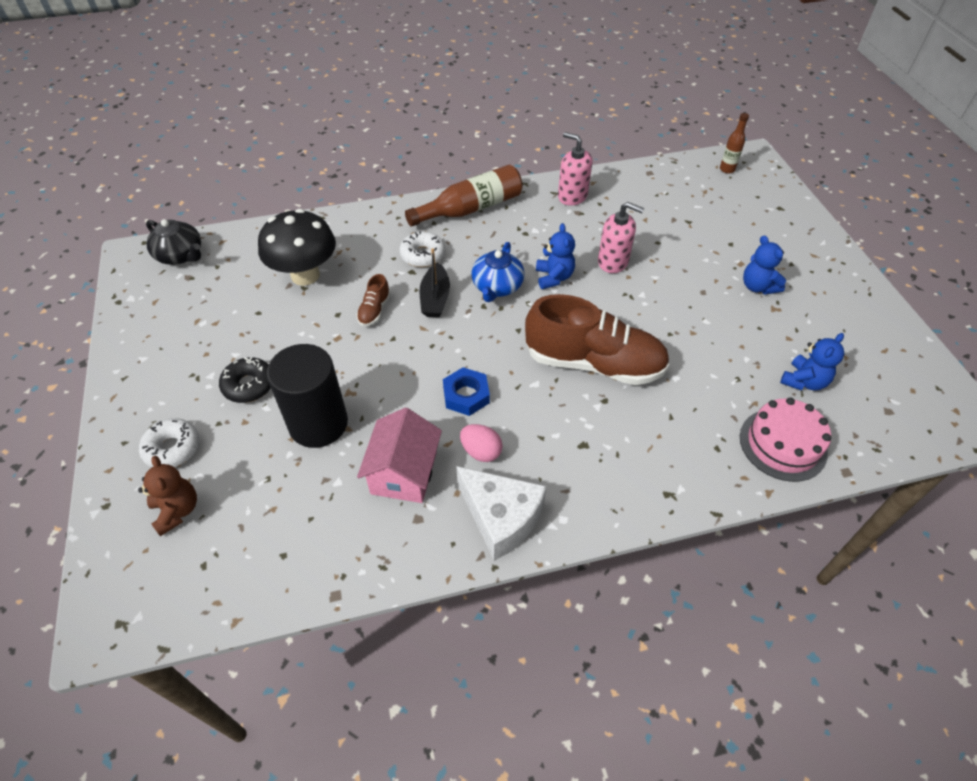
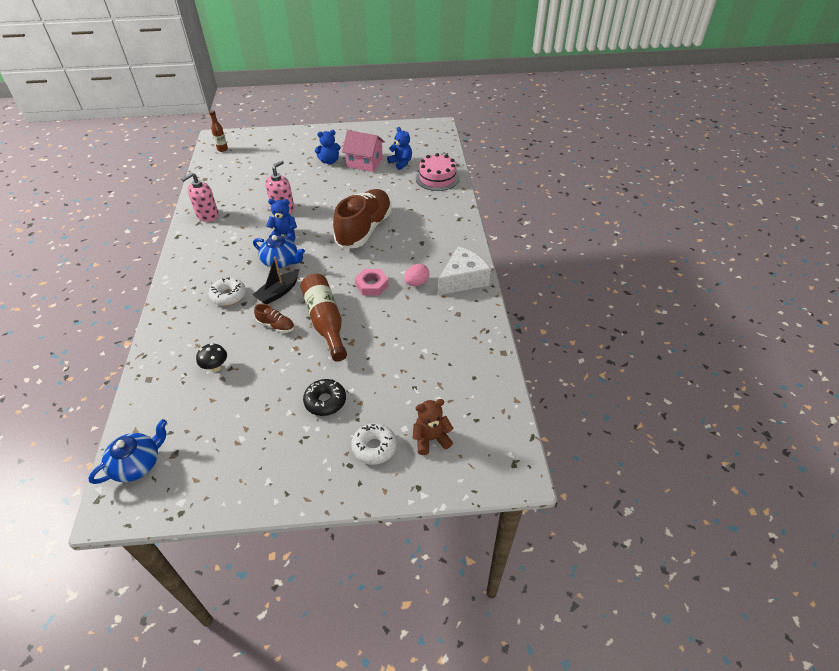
camera: 80 degrees left, 5 degrees down
black teapot [146,219,201,265] -> blue teapot [89,419,167,484]
black mushroom [258,209,336,286] -> black mushroom [196,343,227,372], size x0.46
black cylinder [267,344,348,448] -> none
pink house [357,408,442,503] -> pink house moved to [342,130,385,172]
brown bottle [405,165,522,227] -> brown bottle moved to [301,274,347,362]
black boat [420,248,450,317] -> black boat turned 120 degrees clockwise [253,256,299,304]
blue nut [443,367,490,416] -> pink nut [355,269,389,296]

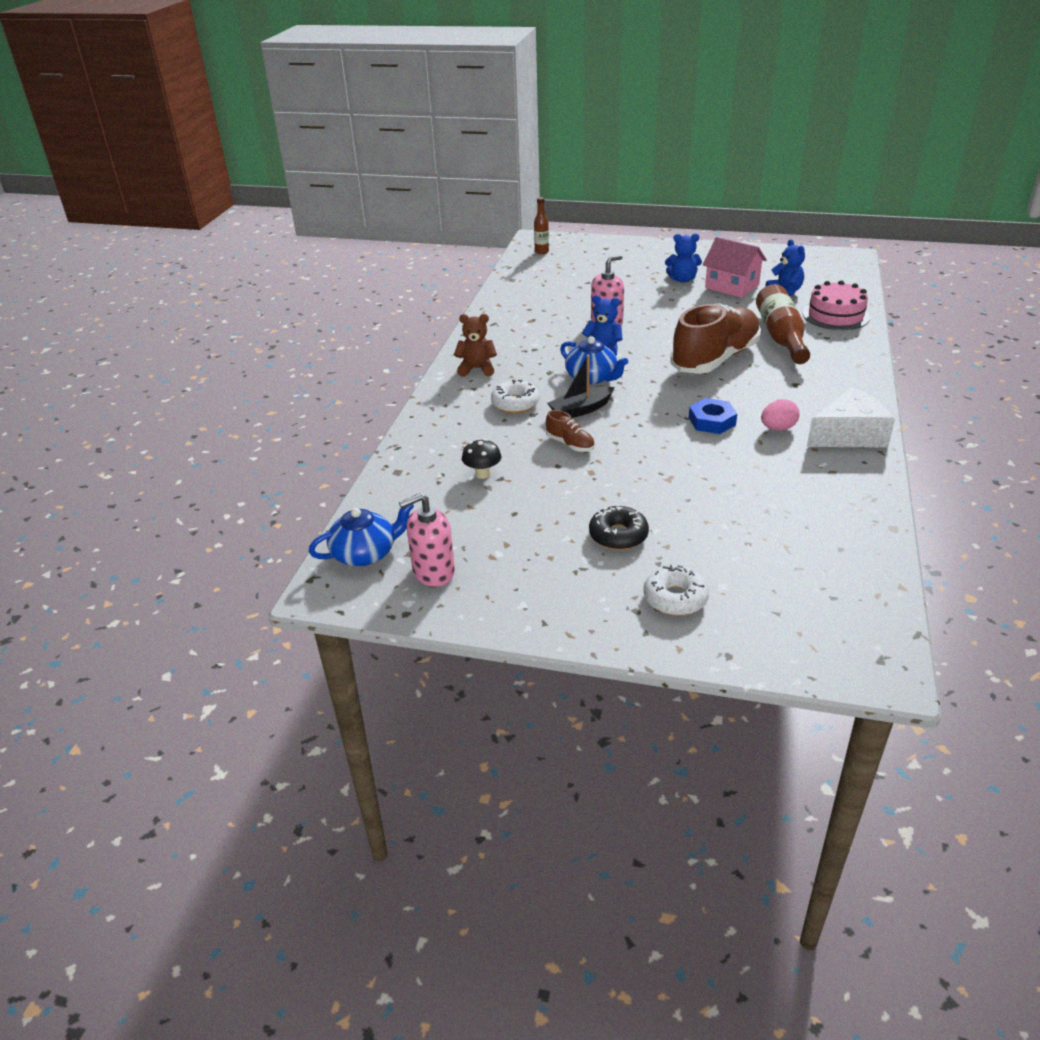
camera: 20 degrees right, 10 degrees down
pink soap dispenser [181,172,219,222] -> pink soap dispenser moved to [399,493,455,587]
brown bottle [301,274,347,362] -> brown bottle moved to [756,284,810,364]
pink nut [355,269,389,296] -> blue nut [689,398,737,434]
brown teddy bear [412,399,454,455] -> brown teddy bear moved to [454,314,497,377]

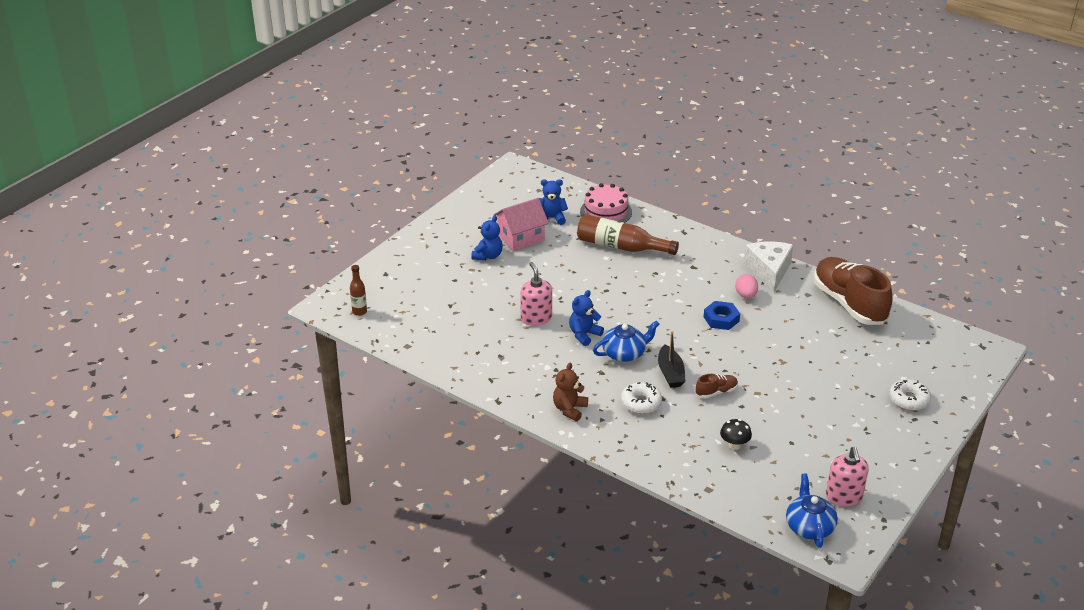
camera: 70 degrees left, 0 degrees up
black donut [589,506,649,550] -> none
brown shoe [670,303,761,374] -> brown shoe moved to [814,257,893,325]

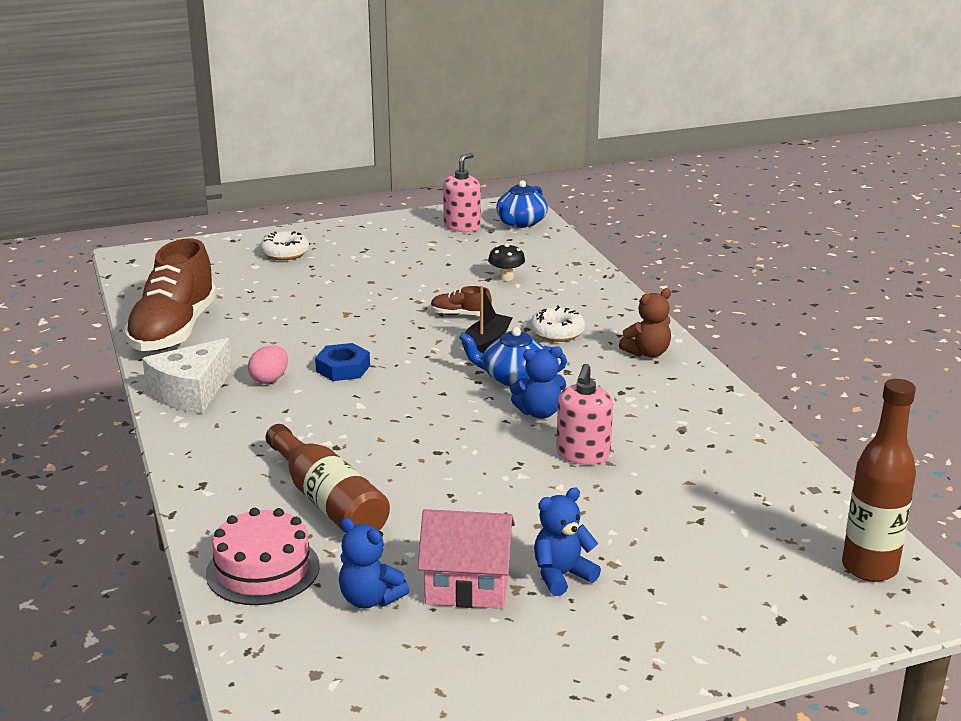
camera: 145 degrees left, 10 degrees down
brown bottle [350,265,367,316] -> brown bottle [842,379,916,582], size x1.90

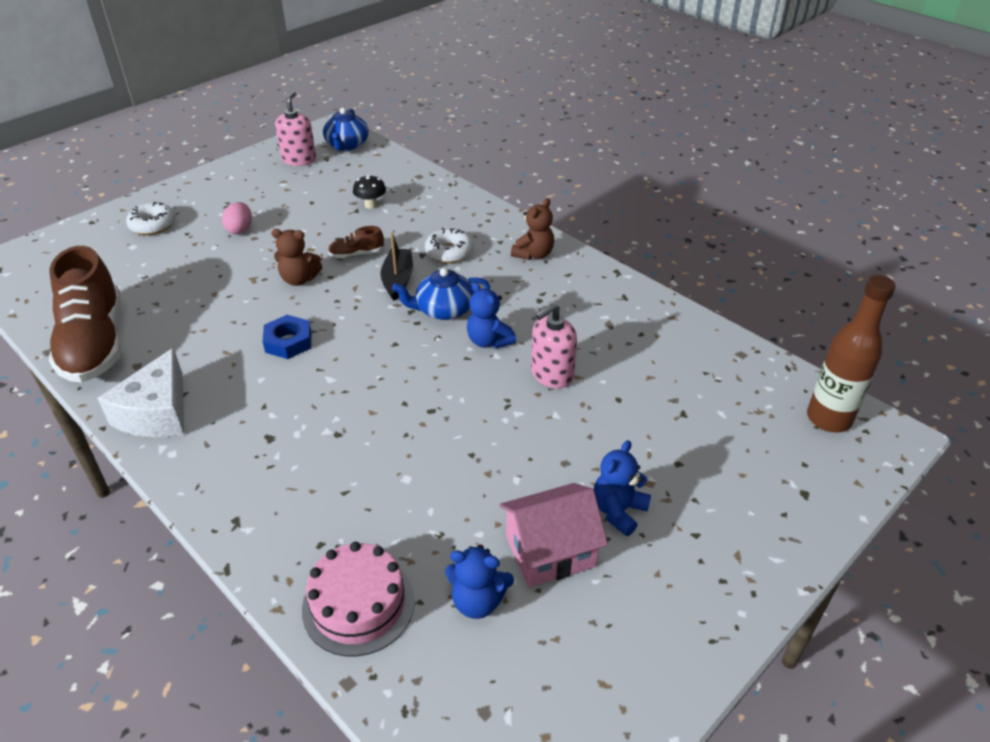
camera: 25 degrees left, 15 degrees up
pink egg [248,345,288,384] -> pink egg moved to [222,202,252,235]
brown bottle [266,424,390,533] -> none
blue teddy bear [510,346,566,419] -> blue teddy bear turned 90 degrees clockwise [467,282,516,349]
pink soap dispenser [556,364,613,465] -> pink soap dispenser turned 60 degrees clockwise [531,303,577,388]
none -> brown teddy bear [271,229,322,286]

